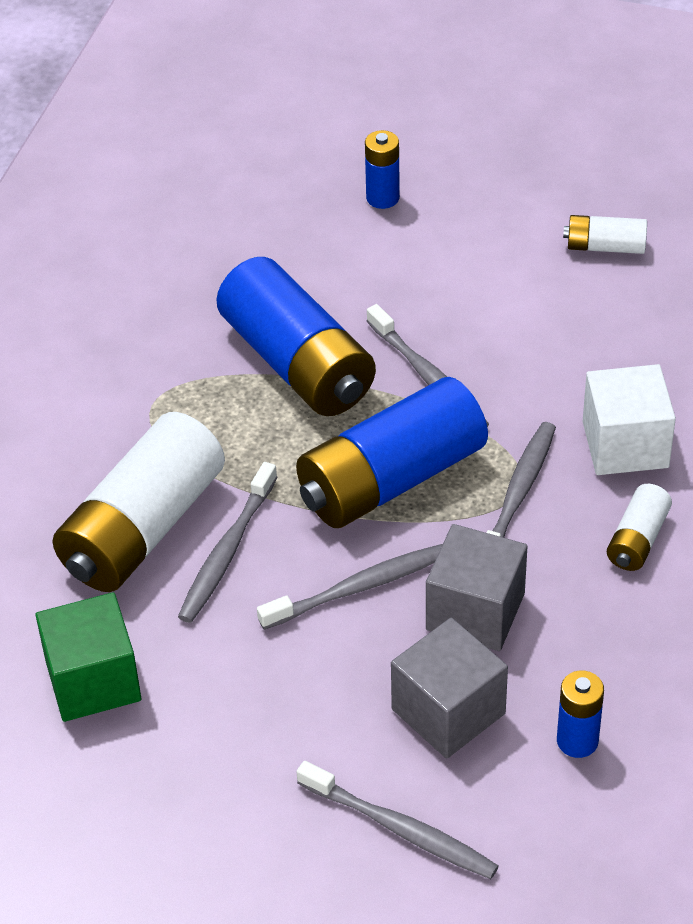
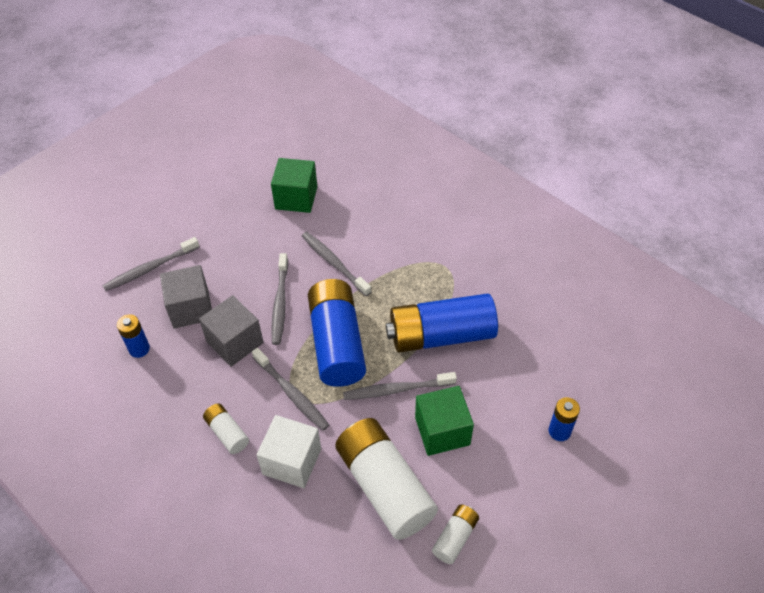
camera: 115 degrees right, 5 degrees up
white battery [53,412,225,592] -> white battery moved to [335,418,438,540]
none -> green cube [415,386,474,456]

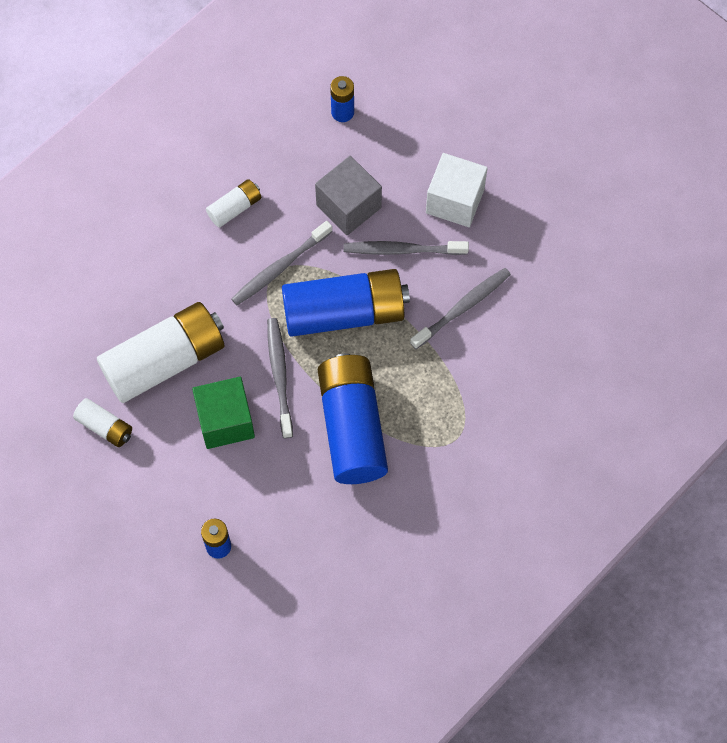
camera: 90 degrees right, 15 degrees up
grey toothbrush [102,237,200,291] -> none
grey cube [160,265,212,329] -> none
white cube [256,415,321,488] -> white cube moved to [426,153,488,227]
green cube [271,158,317,213] -> none

